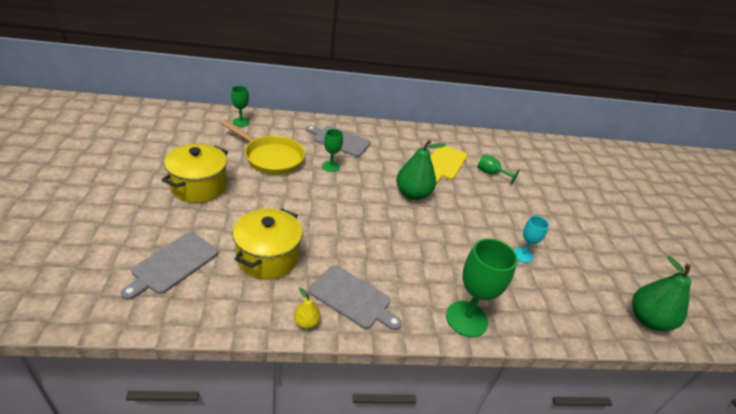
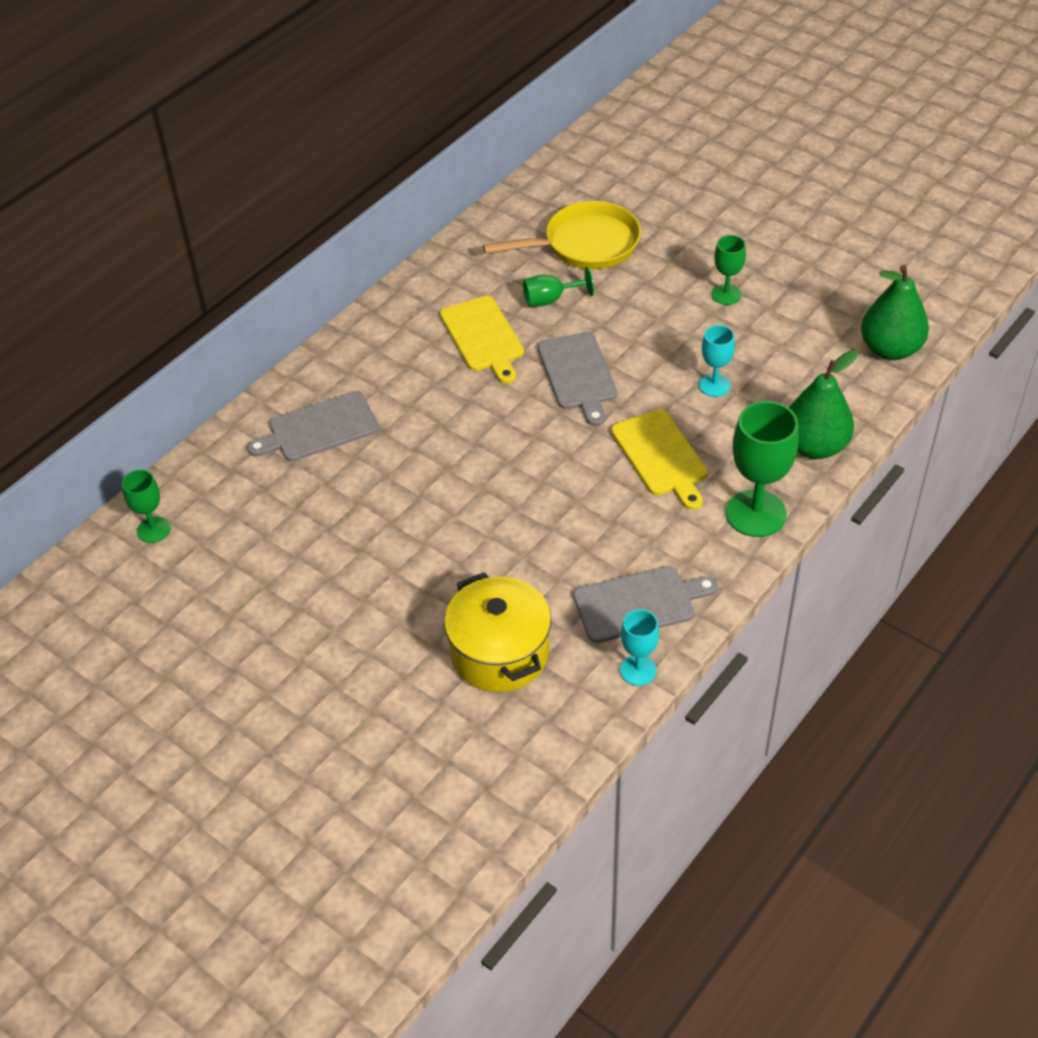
camera: 40 degrees left, 10 degrees up
grey cutting board [121,232,218,300] -> grey cutting board moved to [537,332,617,426]
yellow pot [162,144,228,203] -> none
yellow pan [221,120,305,175] -> yellow pan moved to [483,201,641,269]
yellow pear [294,288,320,329] -> turquoise goblet [620,609,659,686]
green goblet [322,129,343,172] -> green goblet moved to [712,235,746,305]
green pear [396,140,446,200] -> green pear moved to [789,350,858,459]
none -> yellow cutting board [611,409,708,510]

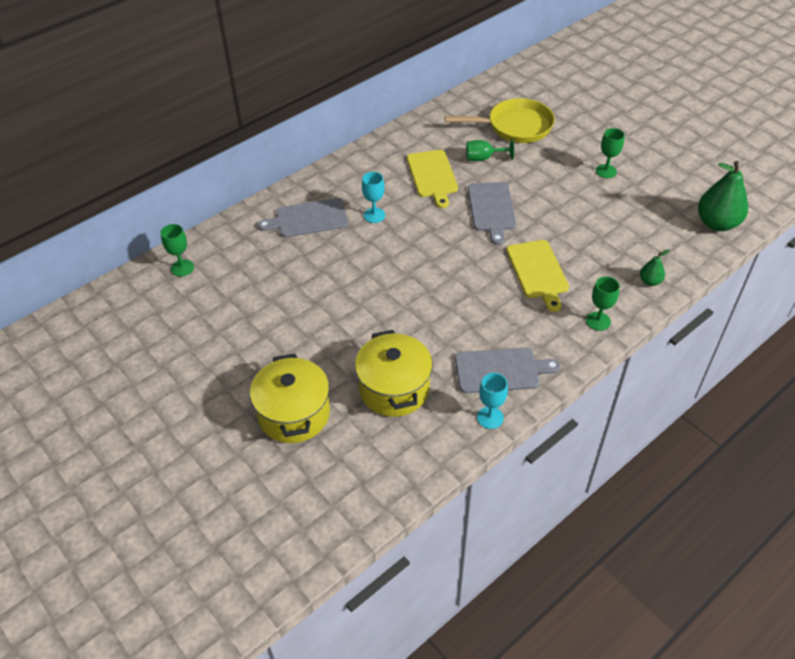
camera: 10 degrees right, 0 degrees up
turquoise goblet [699,325,735,397] -> turquoise goblet moved to [362,172,385,223]
green goblet [726,401,799,537] -> green goblet [586,276,620,331], size x0.56
green pear [789,350,858,459] -> green pear [640,249,670,286], size x0.49
none -> yellow pot [250,354,330,443]

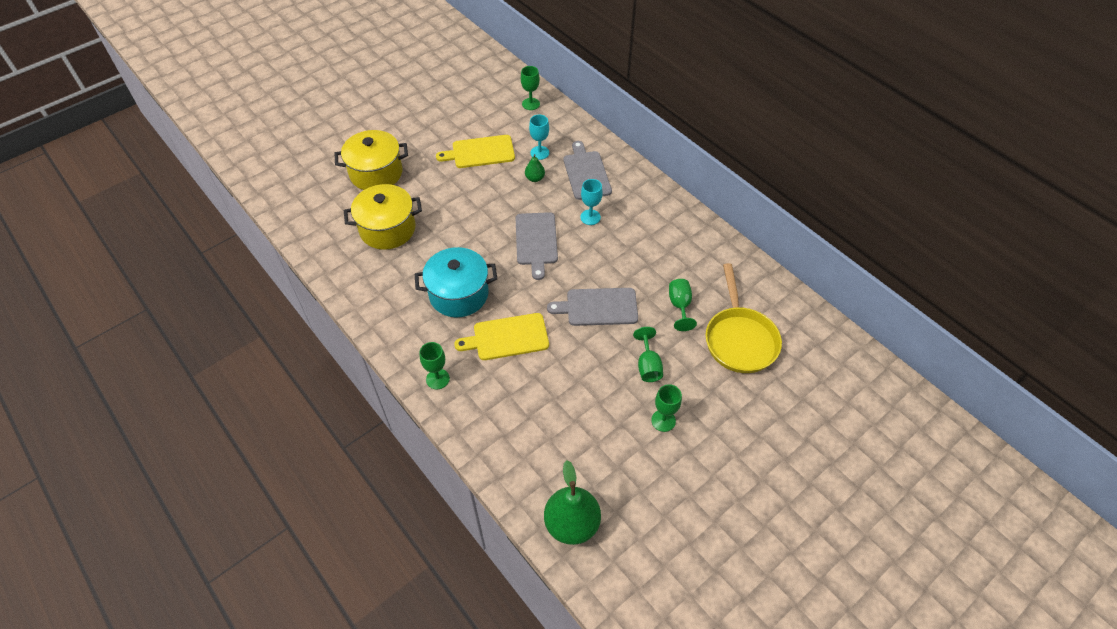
camera: 90 degrees right, 5 degrees up
yellow cutting board [407,150,458,208] -> yellow cutting board moved to [436,135,515,168]
grey cutting board [455,348,560,393] -> grey cutting board moved to [516,212,558,280]
turquoise goblet [477,373,508,429] -> turquoise goblet moved to [529,114,549,160]
green pear [640,249,670,286] -> green pear moved to [525,154,545,182]
none -> turquoise pot [415,247,497,317]
none -> green goblet [633,327,663,382]

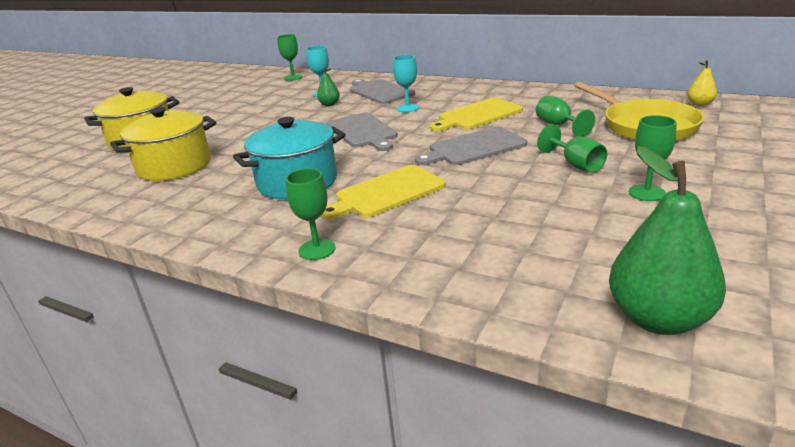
camera: 20 degrees left, 25 degrees down
yellow cutting board [436,135,515,168] -> yellow cutting board moved to [430,98,523,131]
none -> yellow pear [687,60,717,106]

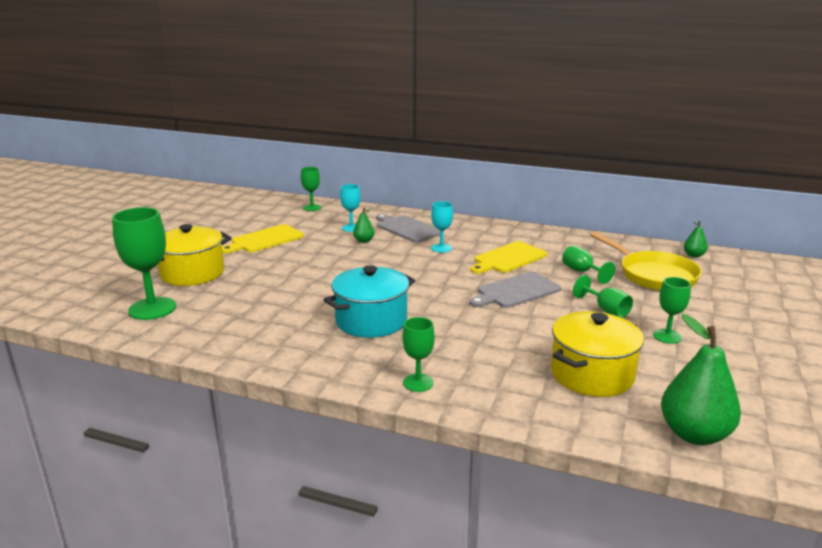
camera: 10 degrees left, 5 degrees down
yellow pot [110,107,216,181] -> yellow pot moved to [551,311,644,397]
yellow cutting board [320,165,446,220] -> yellow cutting board moved to [222,224,304,253]
grey cutting board [327,113,398,151] -> none
yellow pear [687,60,717,106] -> green pear [684,221,708,258]
none -> green goblet [112,207,176,320]

